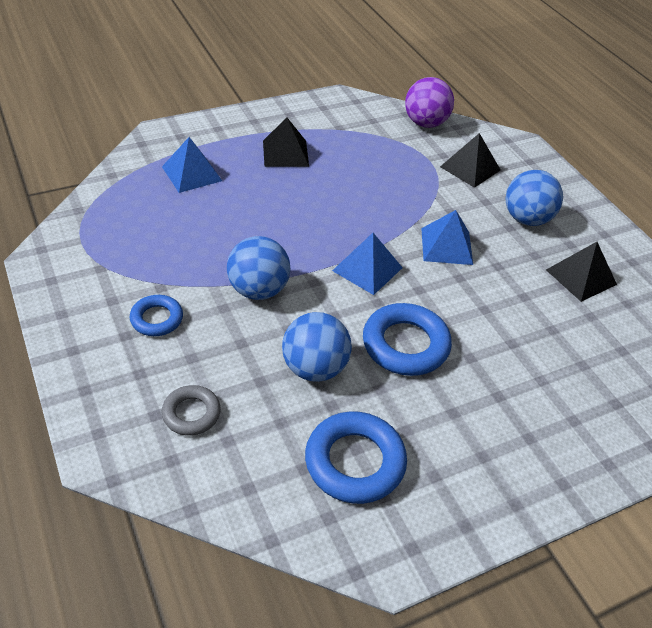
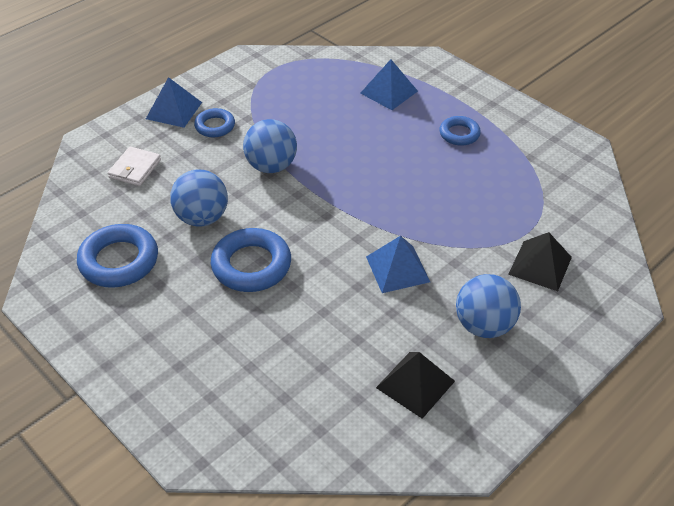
camera: 75 degrees right, 0 degrees up
grey ring [161,385,221,436] -> white wallet [108,146,161,186]
black pyramid [263,117,309,167] -> blue ring [440,116,481,146]
blue pyramid [332,233,403,295] -> blue pyramid moved to [146,77,202,128]
purple ball [405,77,454,128] -> none

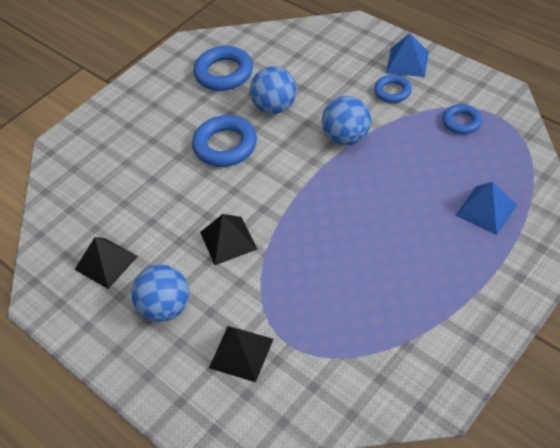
camera: 90 degrees right, 5 degrees up
white wallet [108,146,161,186] -> none
blue pyramid [366,236,430,293] -> black pyramid [200,214,257,265]
blue ring [440,116,481,146] -> blue ring moved to [442,104,482,134]

